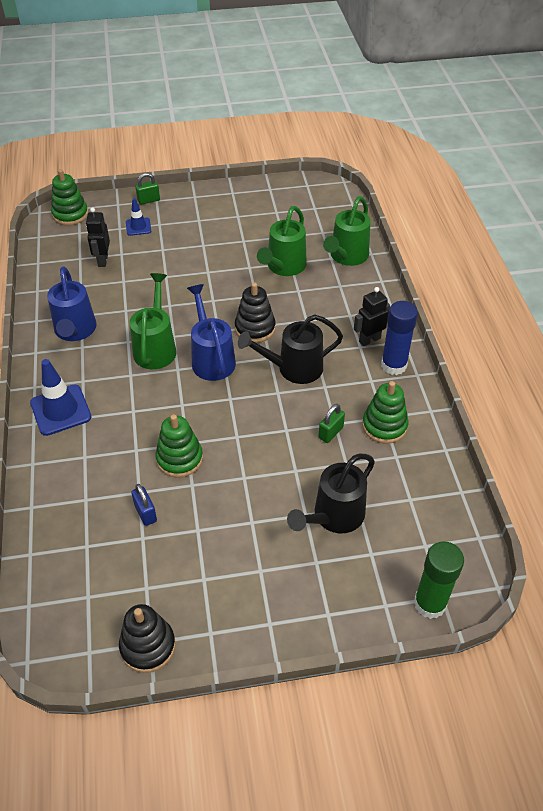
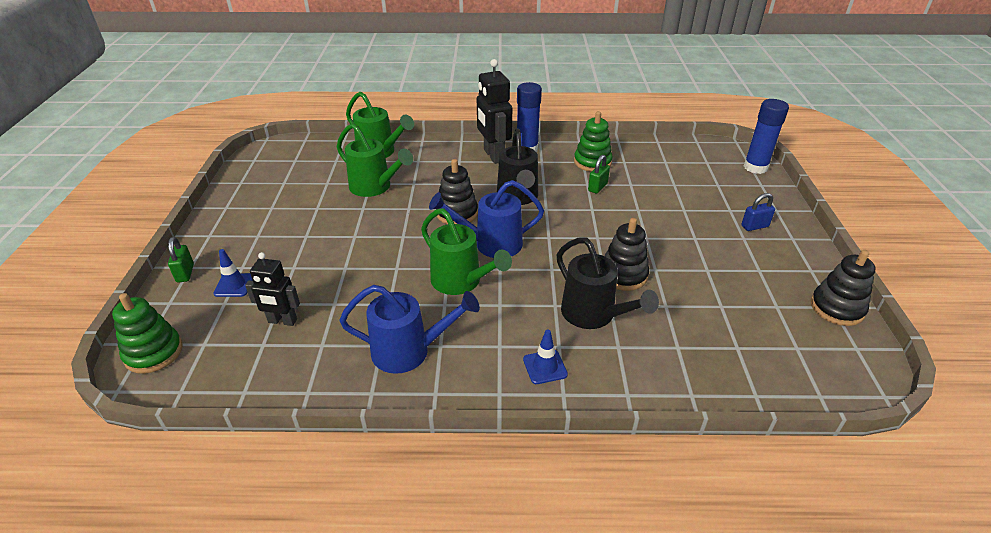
camera: 80 degrees left, 10 degrees down
blue traffic cone [30,359,91,436] -> blue traffic cone [523,329,568,384], size x0.58
green watering can [130,273,176,369] -> green watering can turned 150 degrees counterclockwise [421,208,512,295]
blue padlock [131,484,157,526] -> blue padlock moved to [741,193,775,231]
green stacking toy [155,414,203,478] -> black stacking toy [605,218,649,291]
black watering can [287,454,375,533] -> black watering can moved to [557,237,659,329]
green padlock [318,404,345,443] -> green padlock turned 75 degrees clockwise [588,155,610,194]
black robot [354,287,390,346] -> black robot [477,59,512,164], size x1.57
green glue stick [414,541,464,619] -> blue glue stick [744,99,789,174]

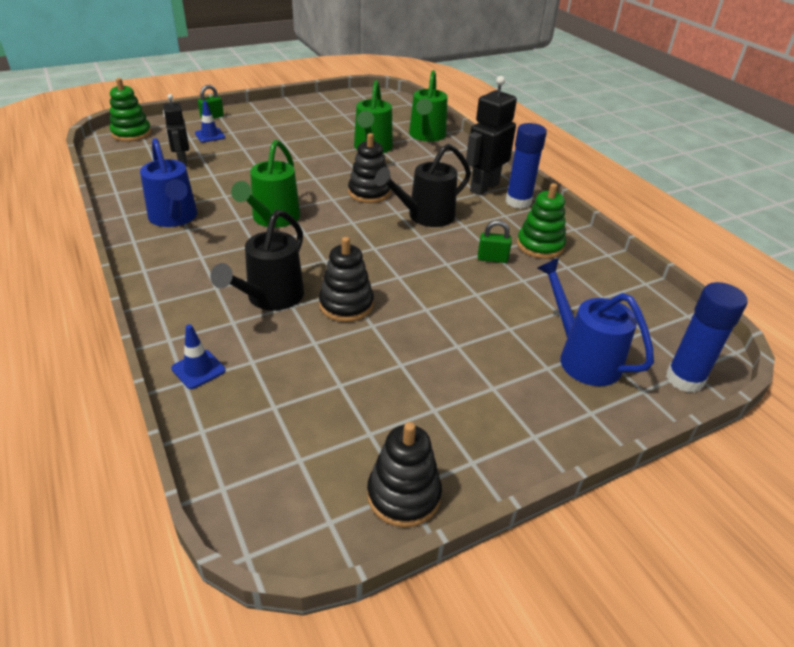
camera: 60 degrees right, 0 degrees up
blue watering can [429,180,544,258] -> blue watering can moved to [537,258,654,386]
blue traffic cone [523,329,568,384] -> blue traffic cone moved to [171,324,226,389]
blue padlock [741,193,775,231] -> none

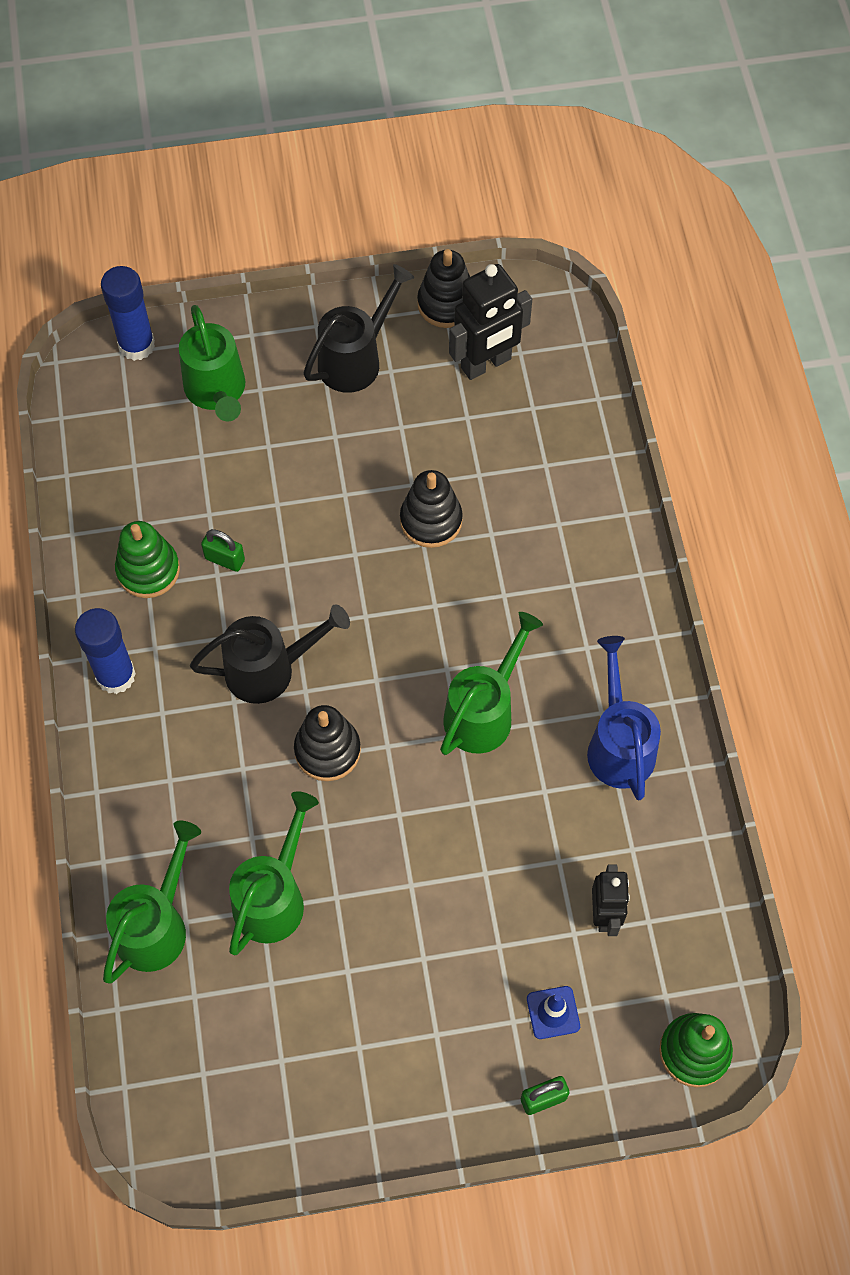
camera: 160 degrees left, 25 degrees up
blue traffic cone [171,324,226,389] -> none
black watering can [210,210,304,311] -> black watering can moved to [303,264,414,393]
black robot [466,76,517,195] -> black robot moved to [449,264,532,380]
blue watering can [537,258,654,386] -> green watering can [179,305,245,422]

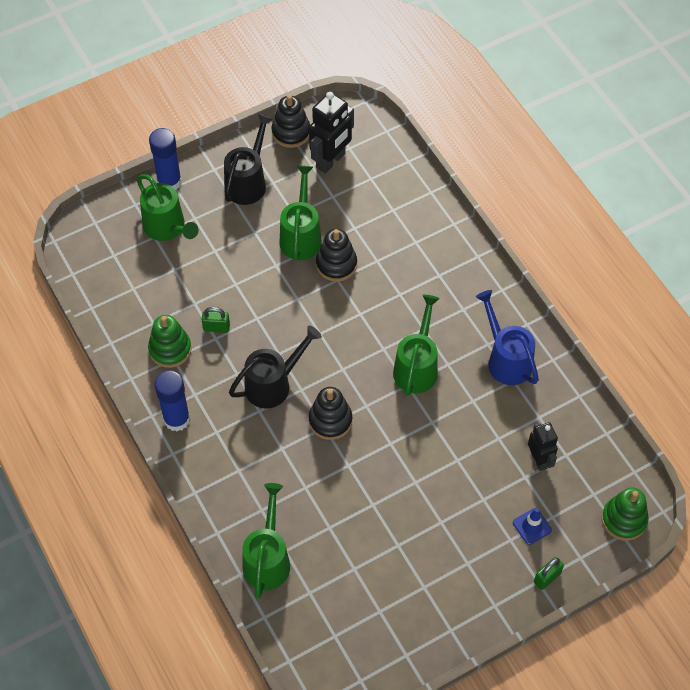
camera: 20 degrees left, 5 degrees down
blue glue stick [101,266,155,361] -> blue glue stick moved to [149,128,182,190]
green watering can [229,791,319,955] -> green watering can moved to [280,166,322,261]

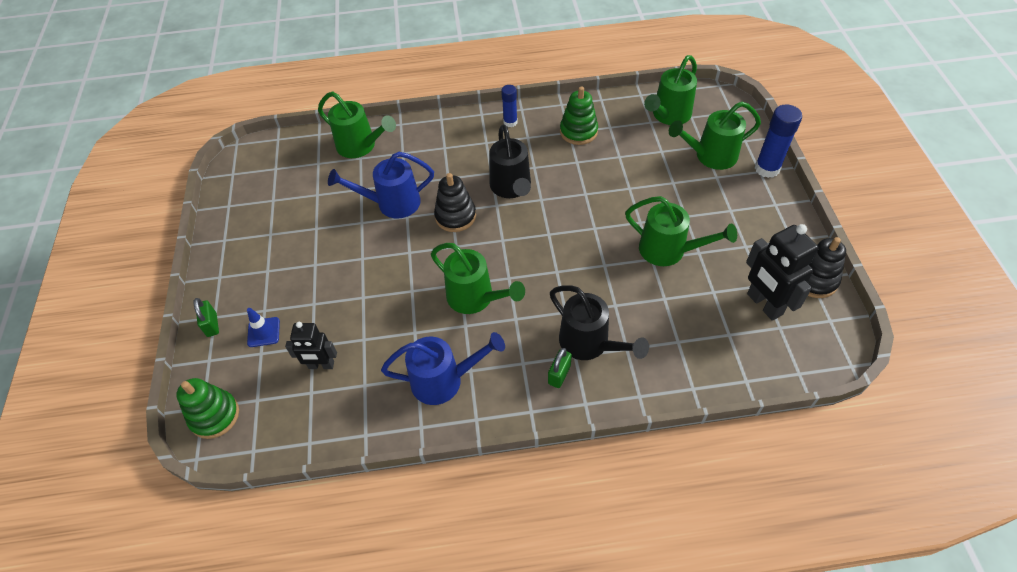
camera: 115 degrees right, 5 degrees down
blue glue stick [155,371,190,431] -> blue glue stick [501,85,518,127], size x0.62
green padlock [201,307,230,333] -> green padlock moved to [548,348,572,388]
black watering can [224,114,273,205] -> black watering can moved to [550,285,649,360]
black stacking toy [316,229,357,282] -> none
none -> blue watering can [328,152,434,219]
none -> green watering can [644,55,697,125]

